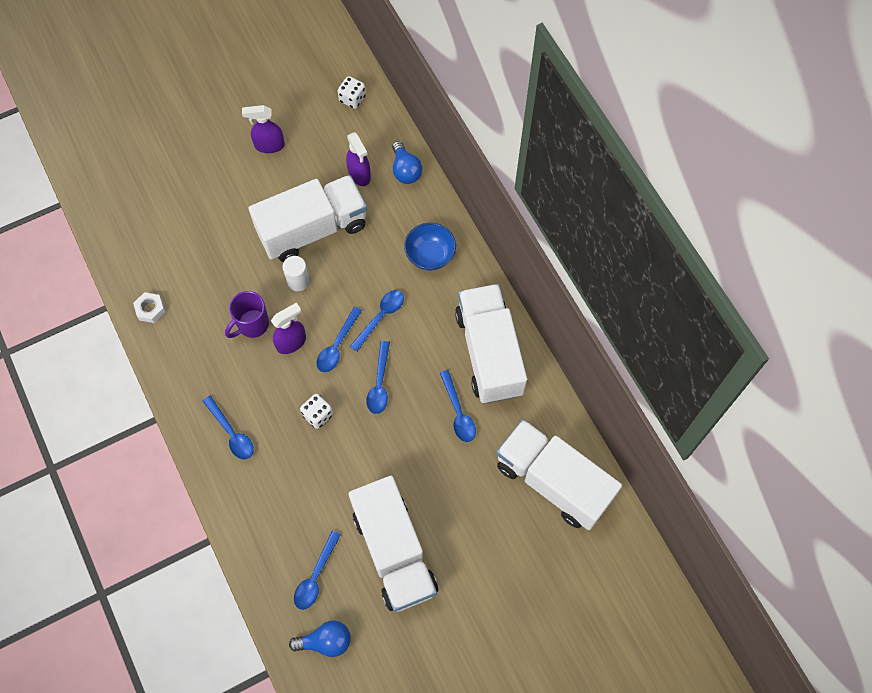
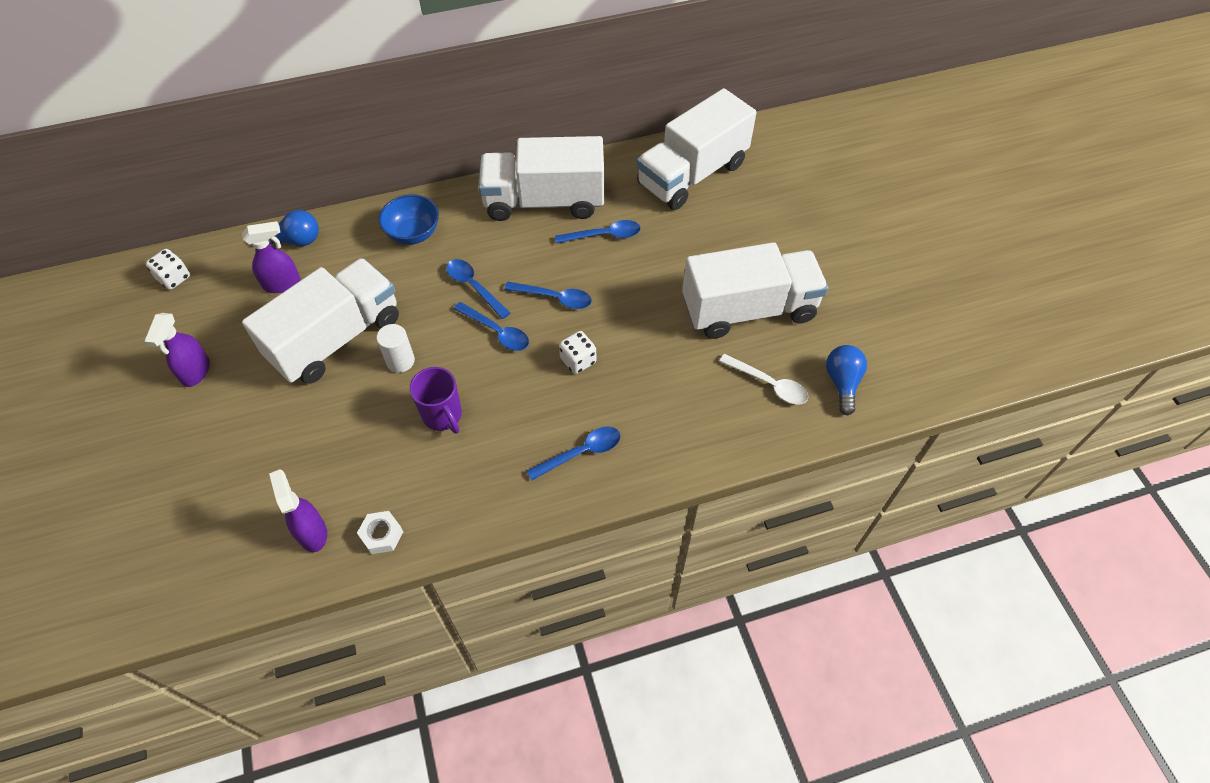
camera: 80 degrees left, 10 degrees down
white truck [249,175,367,262] -> white truck turned 60 degrees clockwise [242,258,399,384]
purple spray bottle [271,303,306,354] -> purple spray bottle moved to [269,469,327,552]
blue spoon [294,531,341,610] -> white spoon [719,354,808,404]

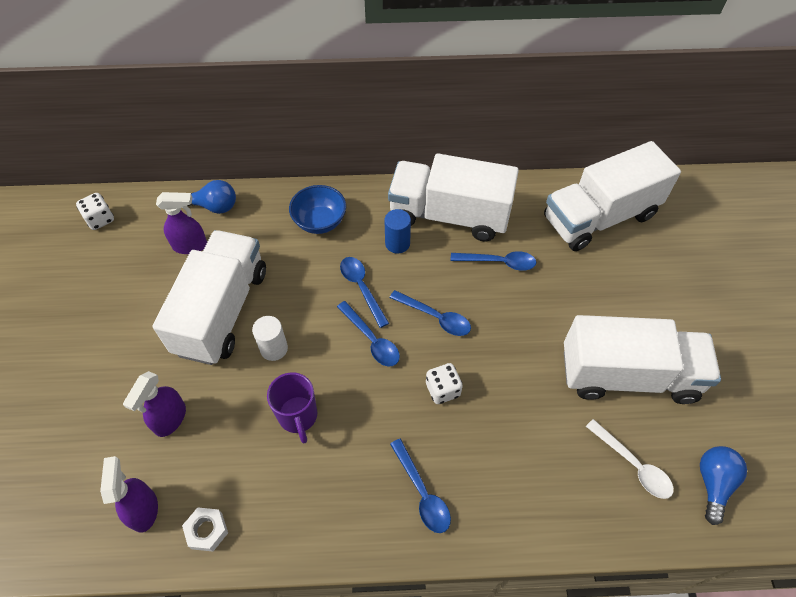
camera: 15 degrees right, 0 degrees up
purple spray bottle [144,313,210,387] -> purple spray bottle moved to [123,371,186,437]
white truck [242,258,399,384] -> white truck turned 45 degrees counterclockwise [152,230,266,365]
blue spoon [527,427,621,480] -> blue spoon turned 75 degrees clockwise [390,439,451,533]
none -> blue cylinder [384,209,411,254]

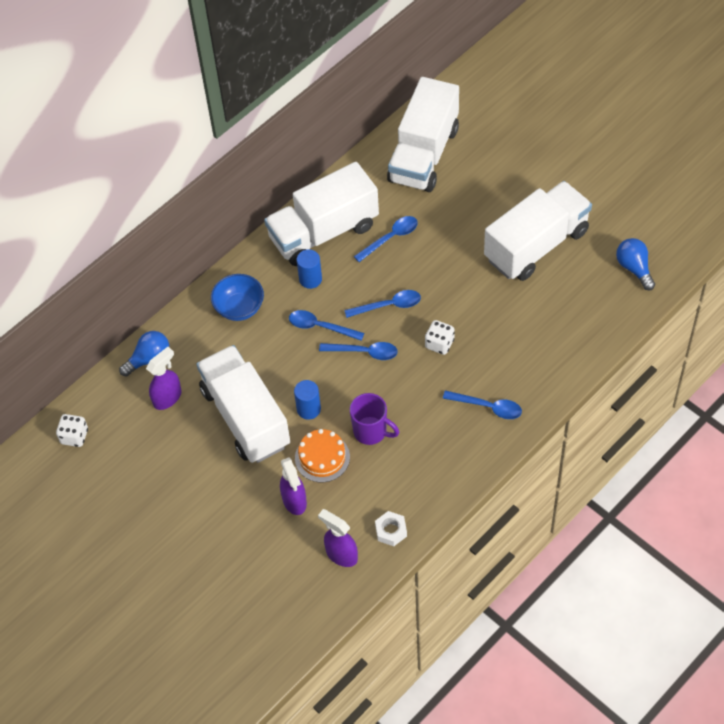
camera: 40 degrees left, 0 degrees up
white cylinder [252,316,288,361] -> blue cylinder [294,380,321,420]
white spoon [586,419,674,499] -> none
none -> orange cake [295,429,350,482]

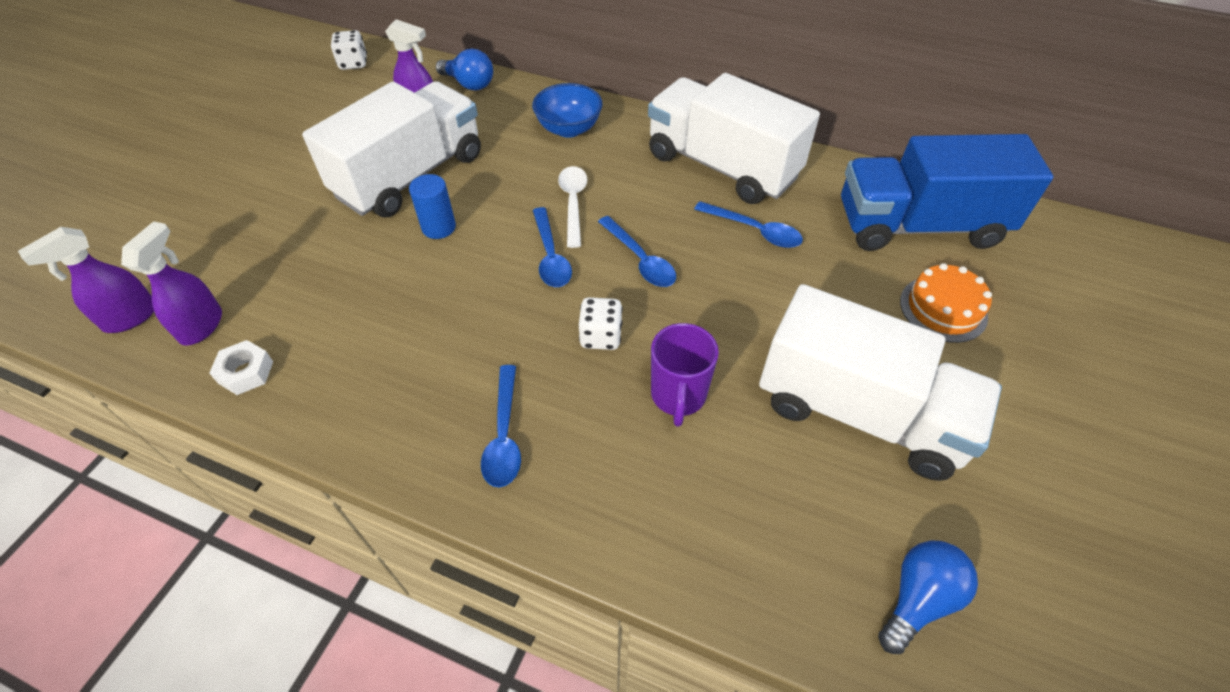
camera: 65 degrees right, 5 degrees down
purple spray bottle [280,457,307,515] -> purple spray bottle moved to [18,227,154,333]
blue spoon [289,310,364,341] -> white spoon [558,166,587,248]
orange cake [295,429,350,482] -> orange cake moved to [900,263,992,343]
blue cylinder [297,249,322,289] -> none
purple mug [350,393,399,445] -> purple mug moved to [651,323,719,427]
white truck [387,77,459,192] -> blue truck [841,134,1053,251]

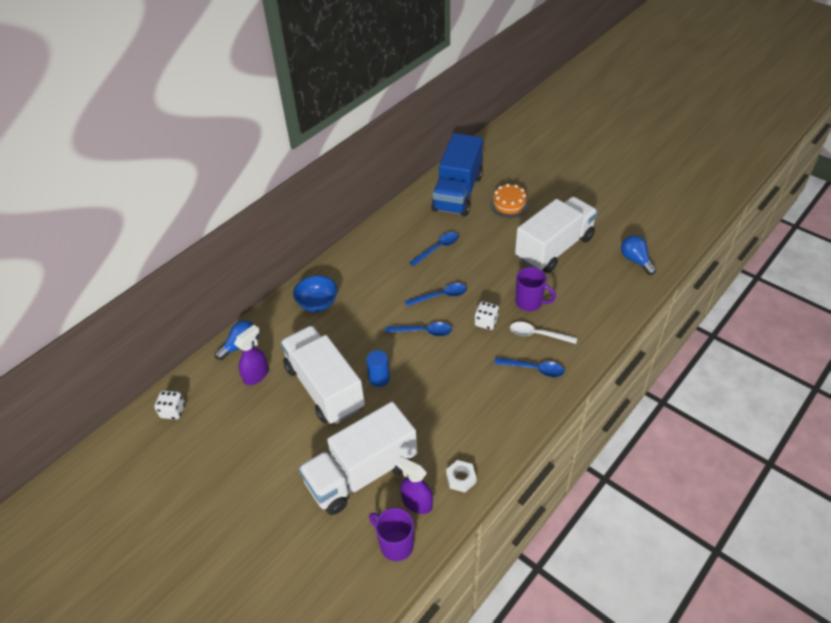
camera: 70 degrees left, 5 degrees down
purple spray bottle [18,227,154,333] -> purple mug [369,508,414,561]
white spoon [558,166,587,248] -> white spoon moved to [510,322,577,344]
white truck [648,73,820,204] -> white truck moved to [298,402,418,515]

